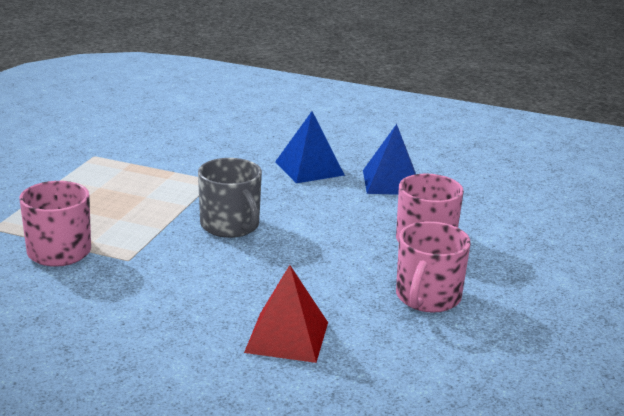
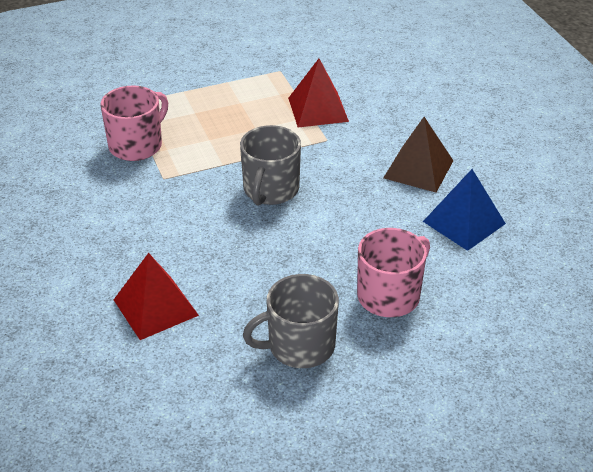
camera: 50 degrees right, 15 degrees up
blue pyramid [275,111,345,183] -> brown pyramid [384,117,453,193]
pink mug [396,221,471,313] -> grey mug [243,274,339,368]
none -> red pyramid [288,59,349,127]

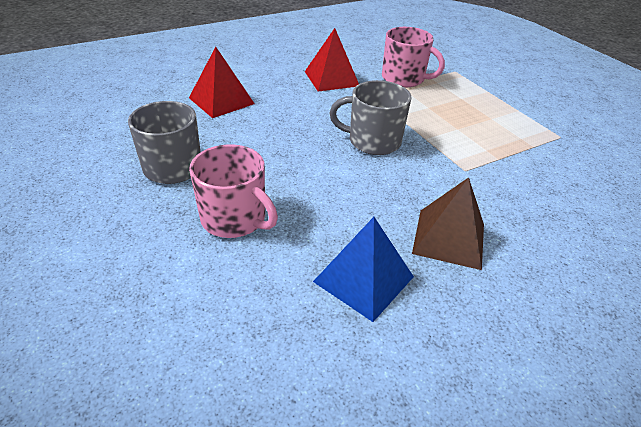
camera: 80 degrees right, 0 degrees up
red pyramid [288,59,349,127] -> red pyramid moved to [305,28,359,92]

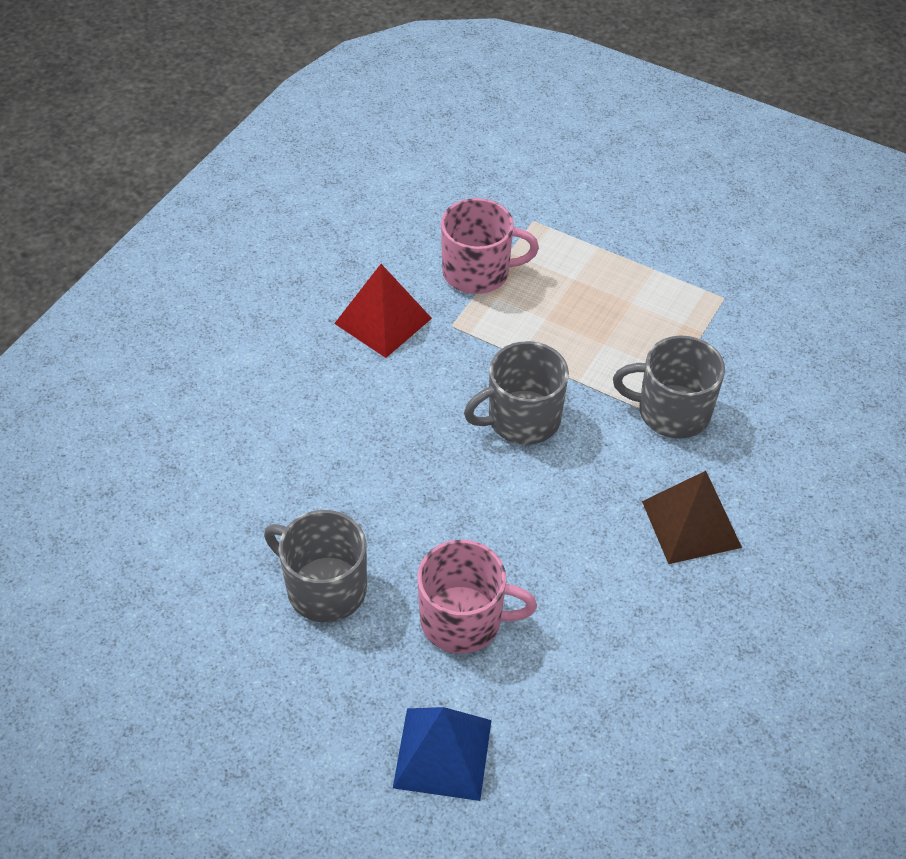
camera: 30 degrees left, 10 degrees up
red pyramid [189,47,255,118] -> none
blue pyramid [313,217,414,322] -> blue pyramid moved to [393,707,492,801]
none -> grey mug [613,336,725,439]

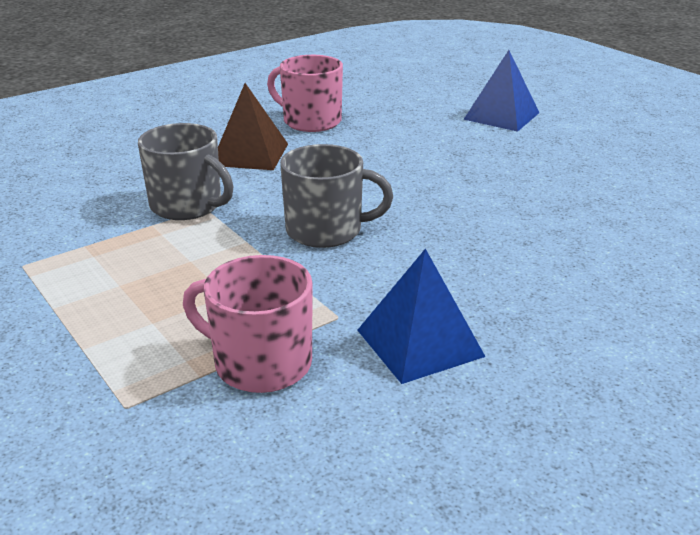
camera: 155 degrees left, 20 degrees down
grey mug [264,510,367,622] -> none
red pyramid [334,264,432,358] -> blue pyramid [357,249,486,384]
pink mug [417,540,537,653] -> pink mug moved to [267,55,343,132]

